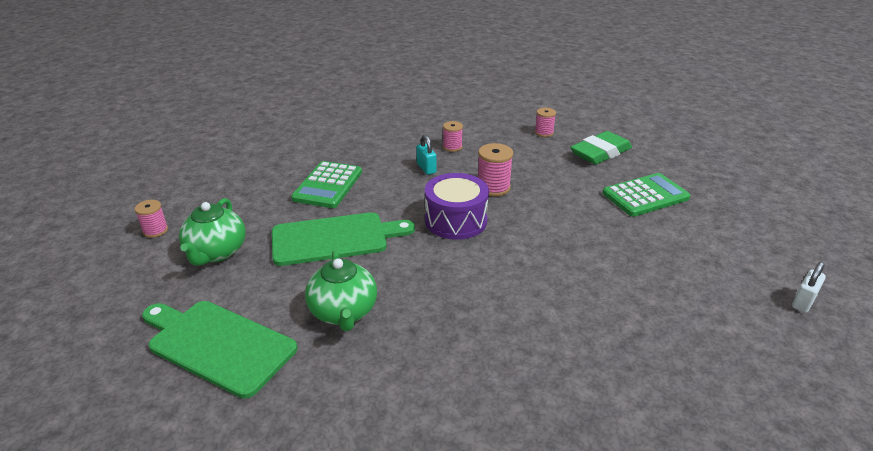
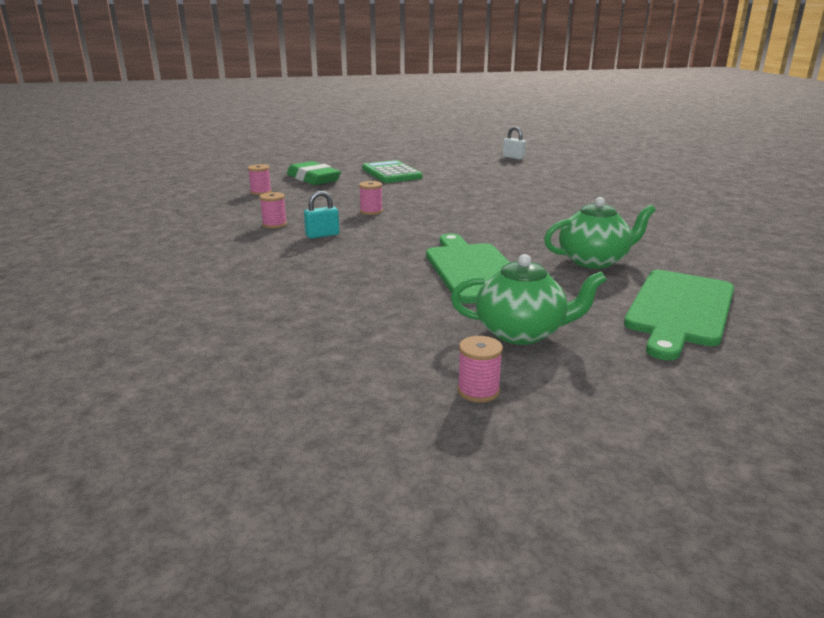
camera: 90 degrees left, 10 degrees down
green calculator [291,161,362,208] -> none
purple drum [425,173,489,240] -> none
pink spool [478,143,513,197] -> pink spool [359,181,383,215], size x0.65

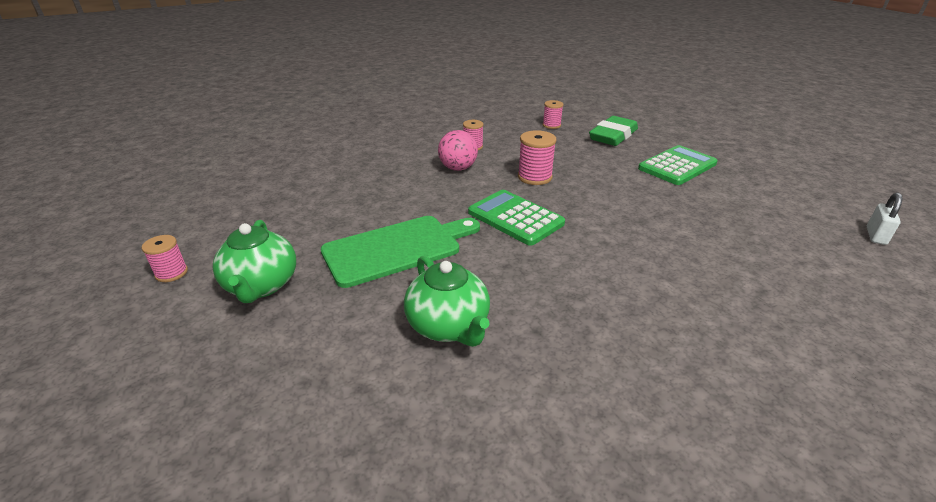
camera: 75 degrees right, 10 degrees up
turquoise padlock [304,191,339,238] -> pink ball [438,130,478,171]
pink spool [359,181,383,215] -> pink spool [518,130,556,185], size x1.54
green cutting board [624,270,734,360] -> none
none -> green calculator [468,190,565,246]

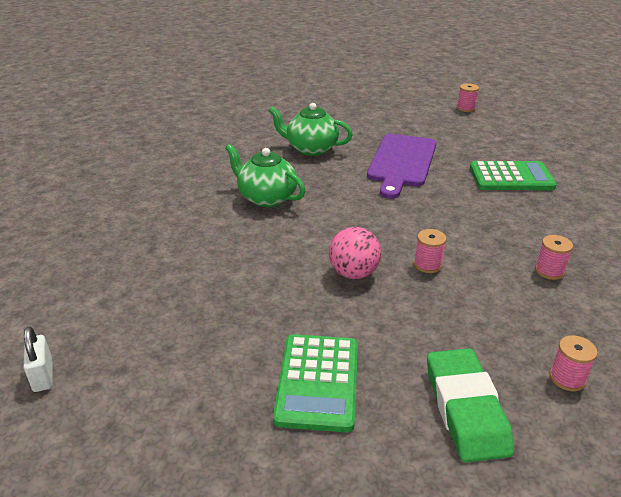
camera: 135 degrees right, 0 degrees up
green teapot [213,220,296,303] -> green teapot moved to [225,144,305,207]
green cutting board [321,216,480,288] -> purple cutting board [367,134,436,199]
pink ball [438,130,478,171] -> pink ball moved to [329,227,381,279]
green calculator [468,190,565,246] -> green calculator moved to [470,161,557,190]
pink spool [518,130,556,185] -> pink spool [414,229,446,273], size x0.65

